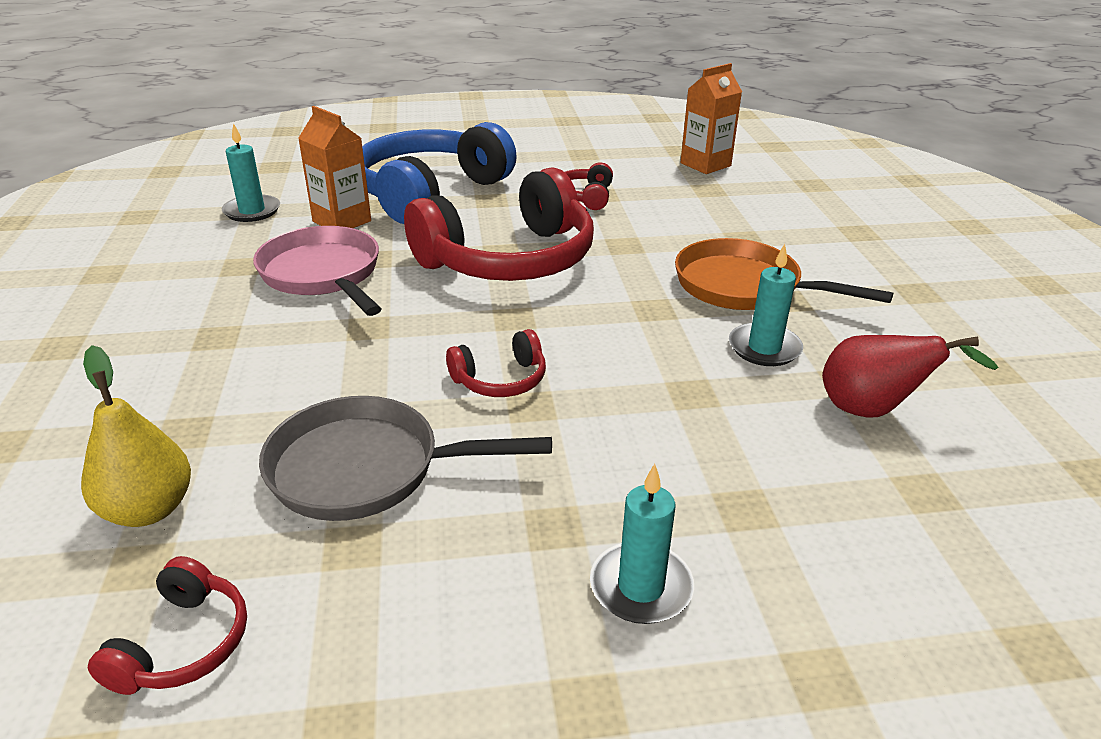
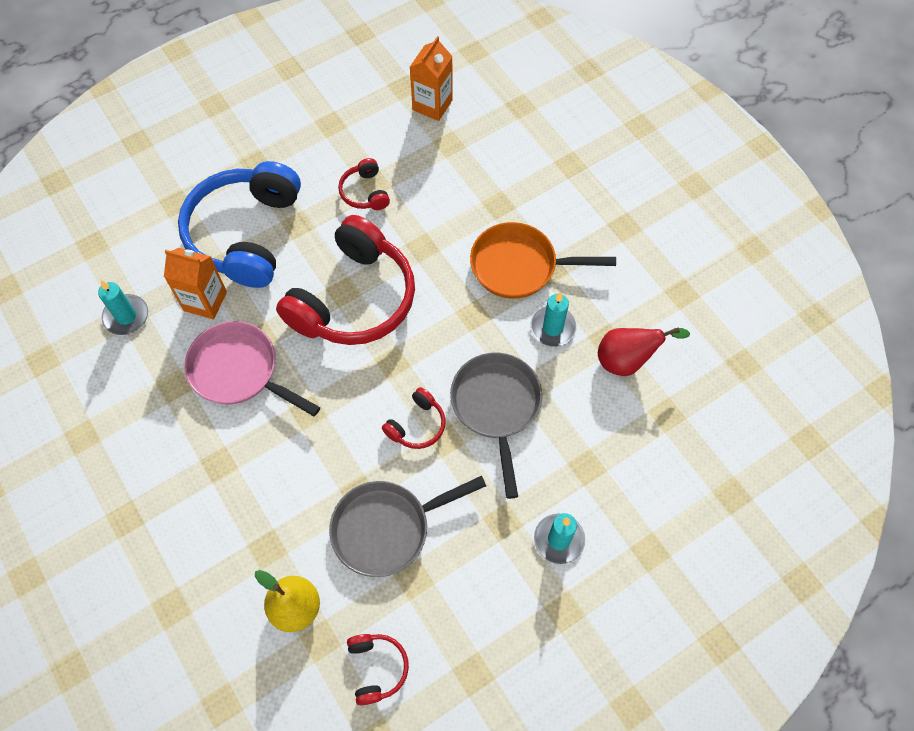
camera: 25 degrees left, 30 degrees up
none -> grey pan [450,352,542,499]

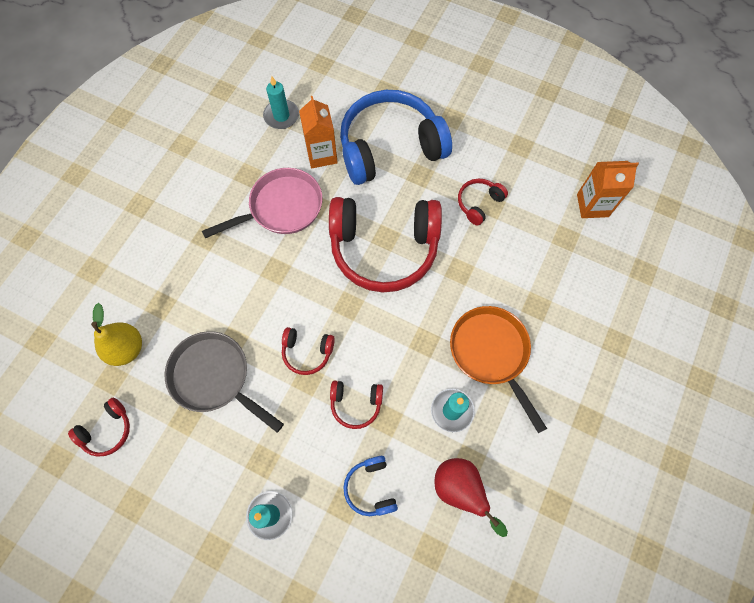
camera: 60 degrees right, 5 degrees up
pink pan [184,321,320,416] -> pink pan turned 60 degrees clockwise [202,168,322,238]
grey pan [450,352,542,499] -> red headphones [330,380,383,429]
none -> blue headphones [343,456,398,516]

